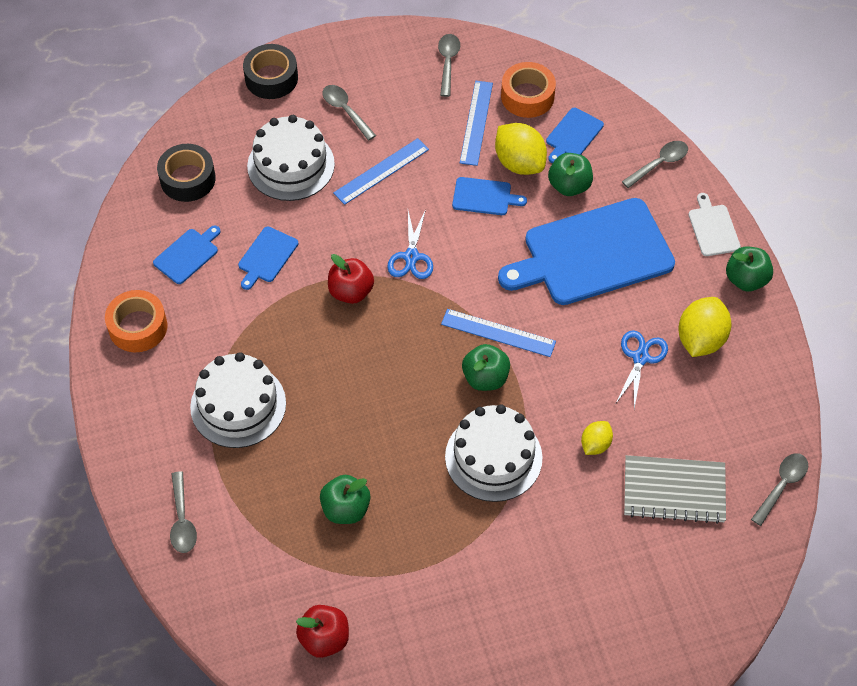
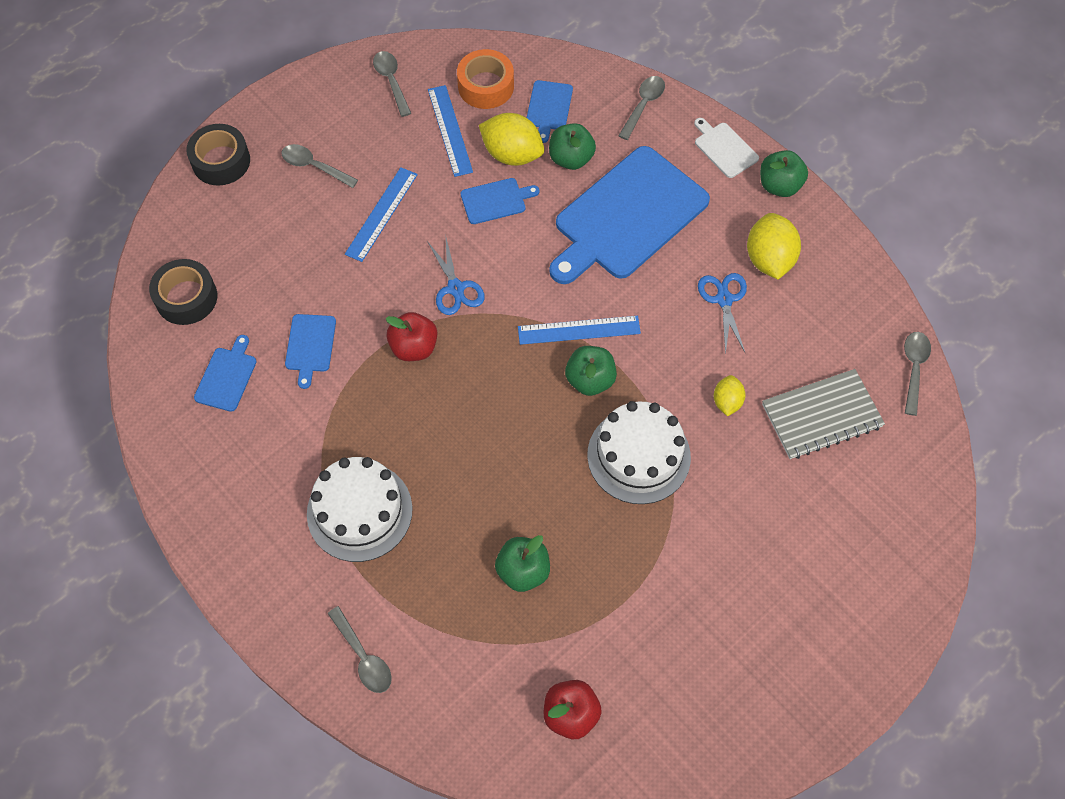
camera: 25 degrees left, 5 degrees up
orange tape [105,290,167,352] -> none
white cake [247,115,335,201] -> none

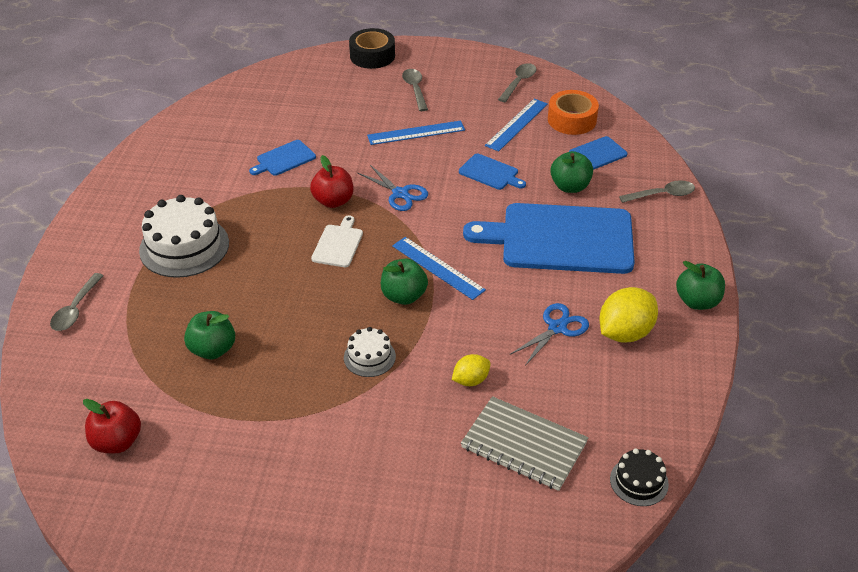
camera: 50 degrees right, 20 degrees down
black tape [149,259,217,325] -> none
blue cutting board [194,335,256,412] -> none
blue scissors [427,234,484,315] -> blue scissors turned 75 degrees counterclockwise [358,165,428,211]
yellow lemon [479,113,544,166] -> none
white cake [587,401,691,504] -> white cake [344,327,396,377], size x0.53
white cutting board [694,118,759,178] -> white cutting board moved to [311,215,363,267]
grey spoon [904,332,931,416] -> black cake [610,448,669,506]

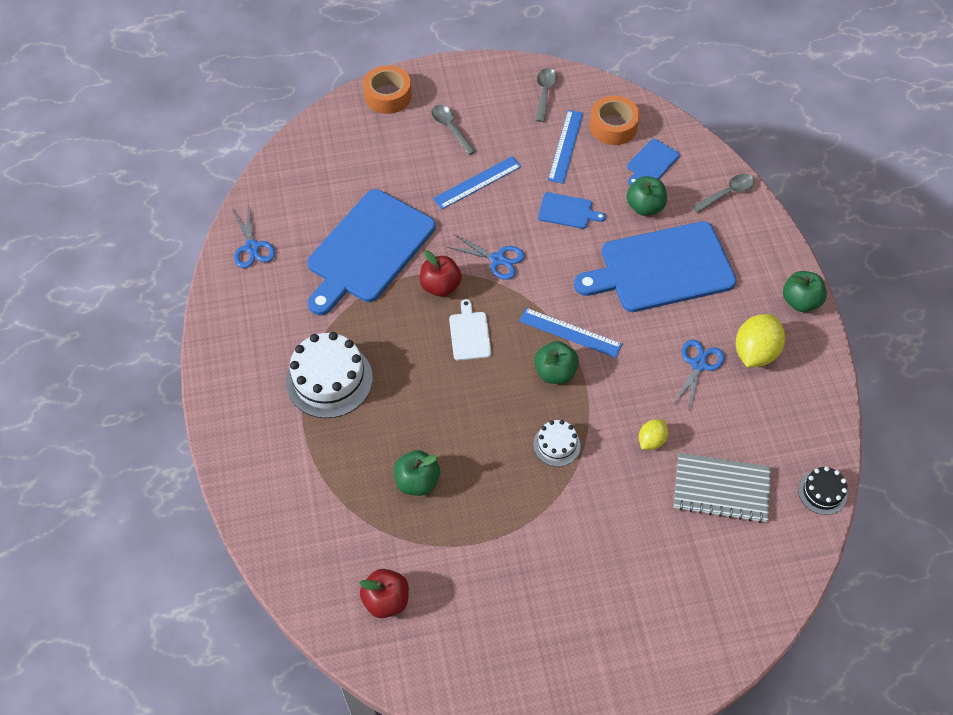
camera: 20 degrees left, 15 degrees up
grey spoon [50,273,104,331] -> none
blue cutting board [249,140,316,176] -> blue cutting board [307,189,436,315], size x2.31
black tape [349,28,395,69] -> orange tape [363,65,412,114]
none -> blue scissors [232,207,275,268]

